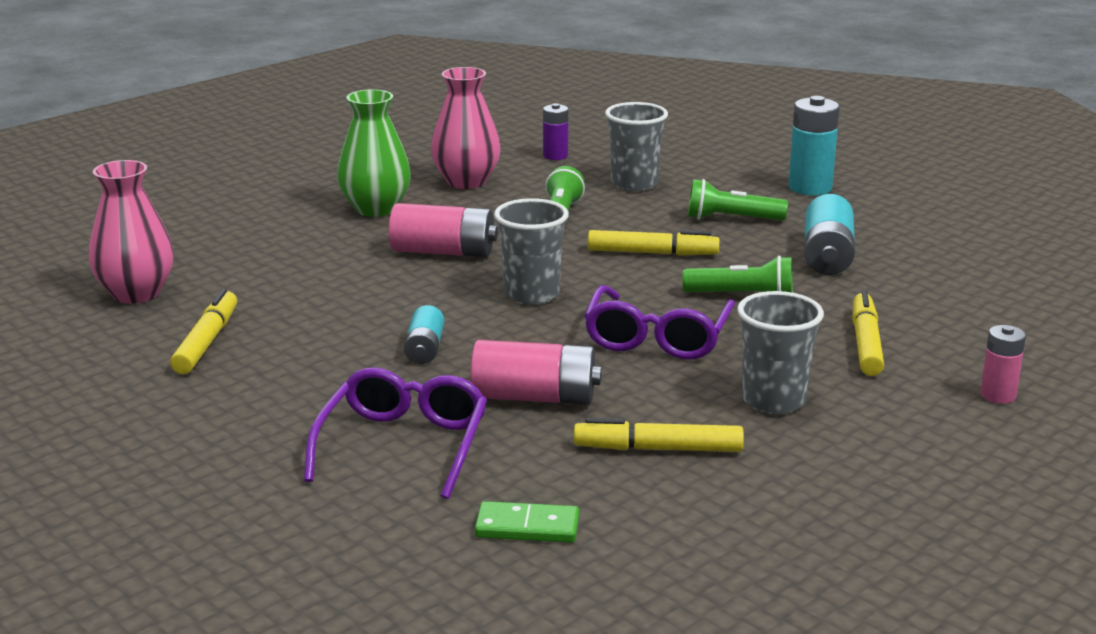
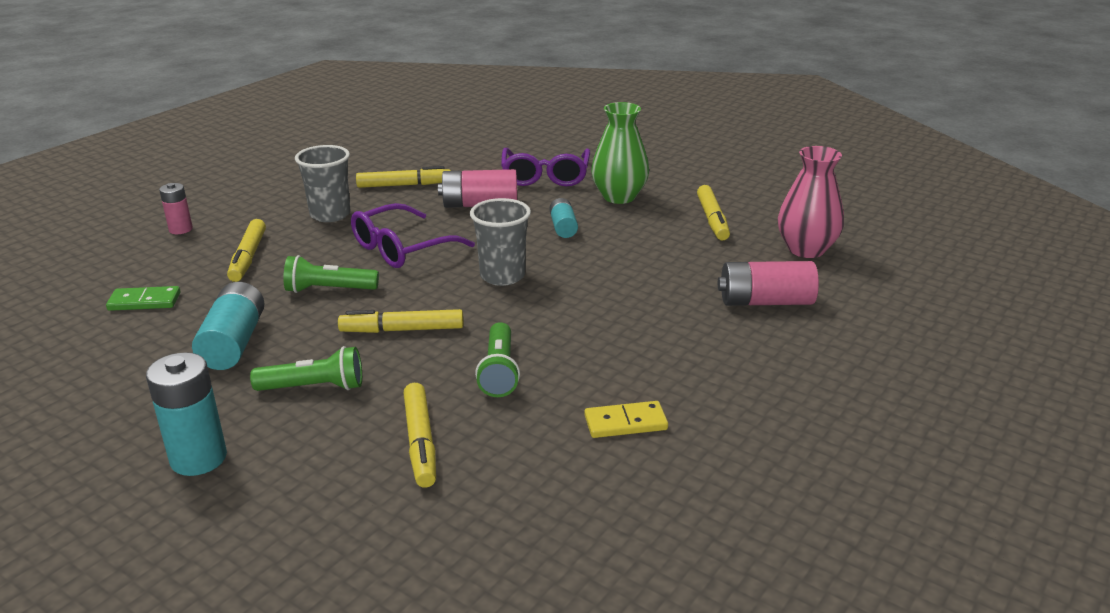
camera: 170 degrees right, 5 degrees up
green vase [337,89,411,217] -> green vase moved to [591,102,649,204]
pink battery [389,203,498,257] -> pink battery moved to [718,261,819,306]
pink vase [431,67,501,189] -> yellow domino [584,401,668,438]
green domino [475,501,579,543] -> green domino moved to [106,286,180,311]
purple battery [543,103,568,160] -> none
purple glasses [584,285,735,359] -> purple glasses turned 135 degrees counterclockwise [351,203,475,268]
grey cup [605,102,668,191] -> yellow marker [404,383,436,488]

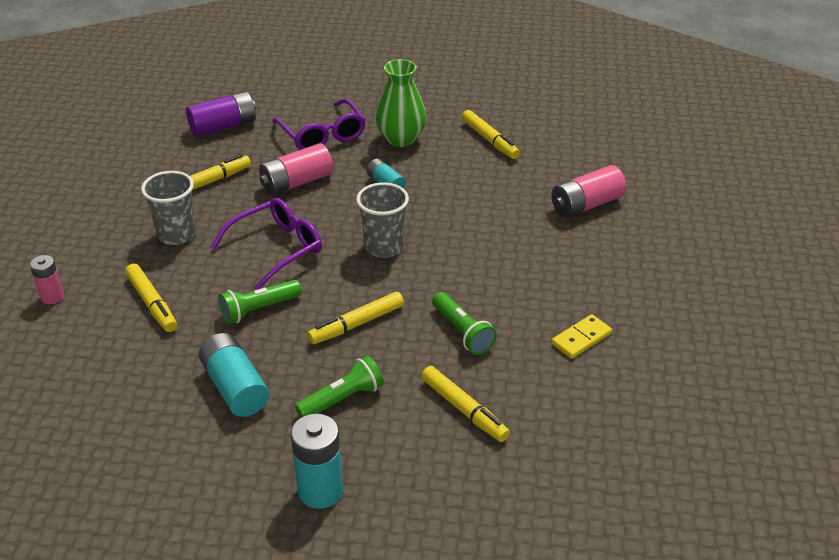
camera: 30 degrees left, 10 degrees up
green domino [106,286,180,311] -> none
purple glasses [351,203,475,268] -> purple glasses turned 150 degrees counterclockwise [210,198,322,290]
pink vase [778,146,844,258] -> none
none -> purple battery [186,91,256,137]

